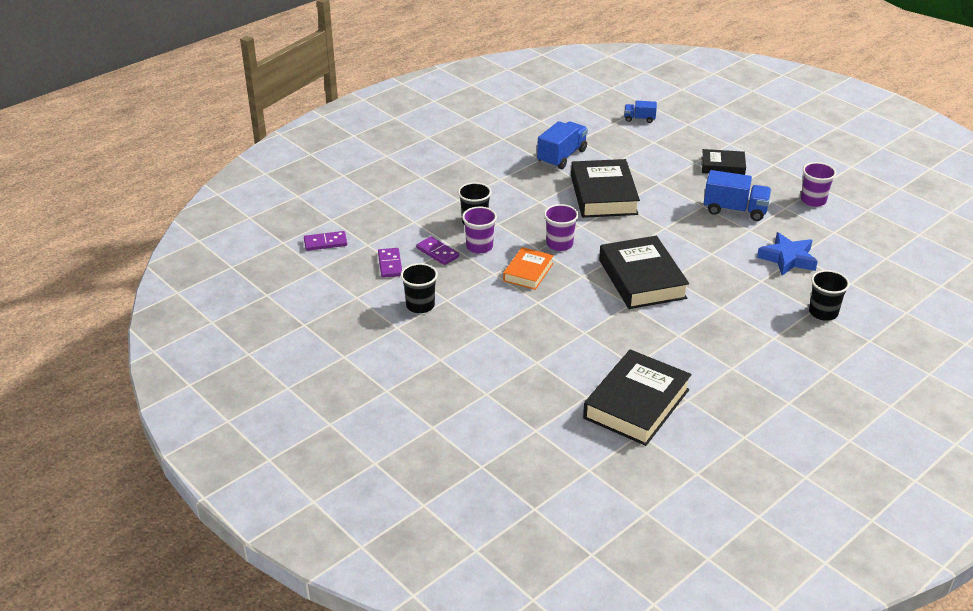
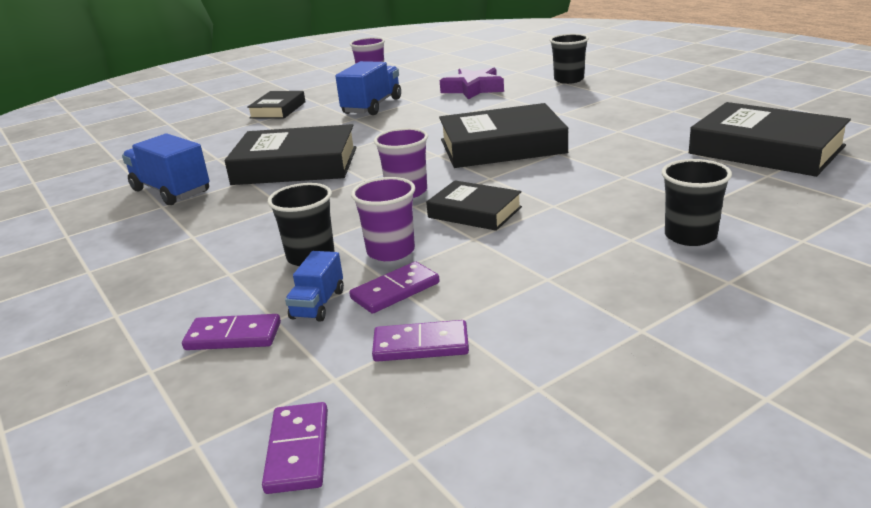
camera: 80 degrees left, 10 degrees down
black cup [401,263,438,313] -> black cup moved to [662,159,732,246]
orange book [503,247,554,290] -> black book [426,181,522,231]
blue truck [624,101,657,123] -> blue truck moved to [285,251,344,321]
blue star [757,232,818,276] -> purple star [440,67,504,100]
none -> purple domino [182,314,281,350]

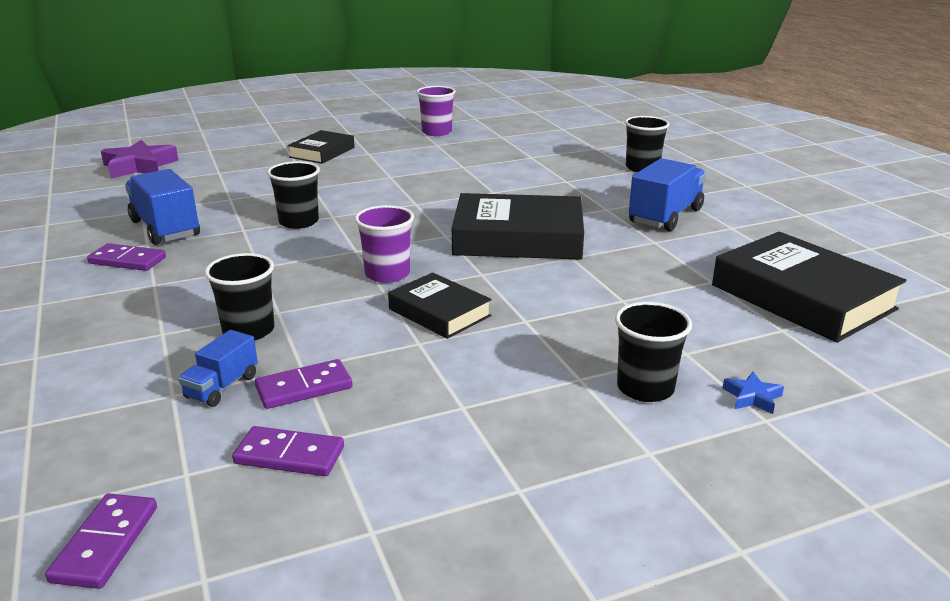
camera: 10 degrees right, 0 degrees up
purple domino [182,314,281,350] -> purple domino moved to [87,243,166,271]
black book [224,124,357,185] -> black cup [267,161,320,229]
blue truck [335,61,401,115] -> blue truck moved to [629,158,706,231]
purple cup [351,177,415,261] -> none
purple star [440,67,504,100] -> purple star moved to [101,140,178,179]
none -> blue star [722,372,784,414]

